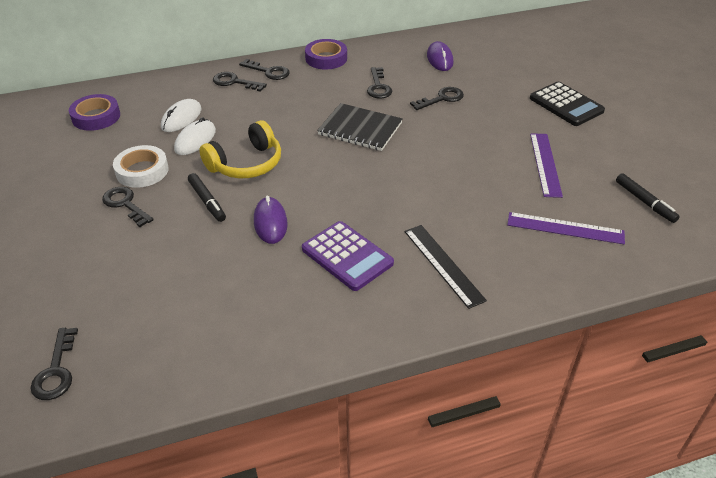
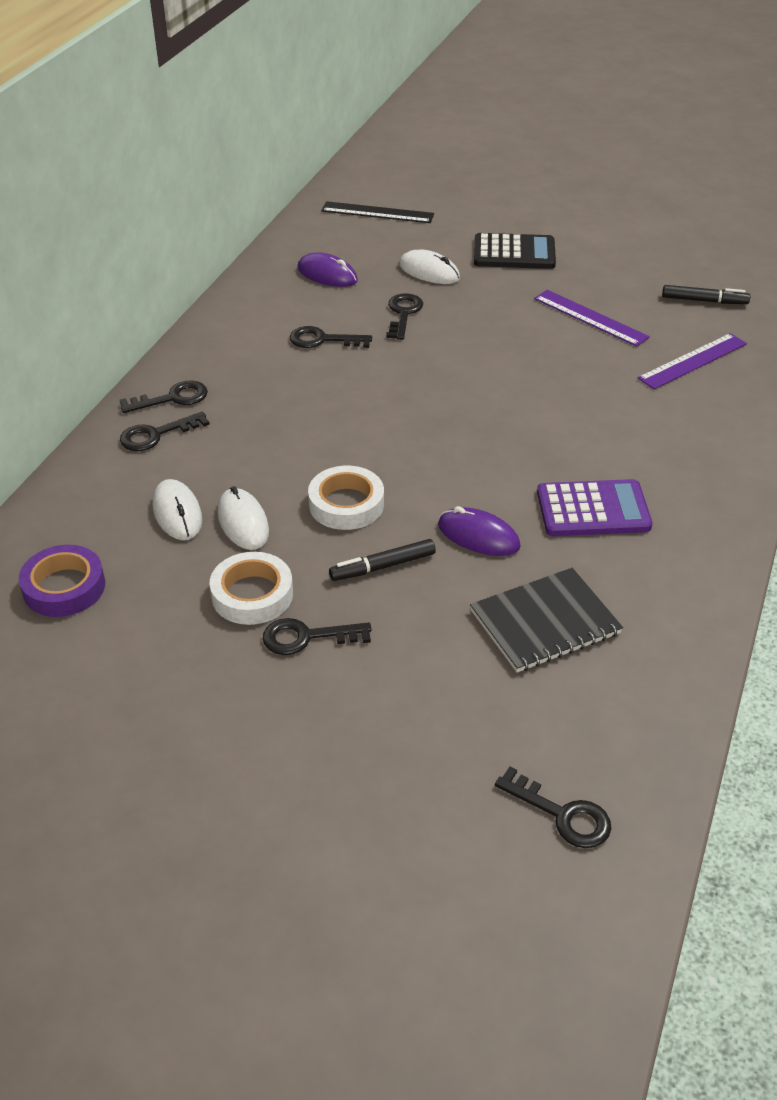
camera: 50 degrees left, 0 degrees up
black marker [188,173,226,222] -> black marker turned 150 degrees clockwise [329,539,436,581]
yellow headphones [199,120,281,178] -> white tape [308,466,384,530]
purple tape [305,39,347,70] -> none
black notebook [317,103,403,151] -> black notebook moved to [470,568,623,673]
black key [367,67,392,99] -> black key turned 150 degrees clockwise [290,326,372,348]
black ruler [404,225,487,309] -> black ruler moved to [321,201,434,223]
none -> white mouse [399,250,460,284]

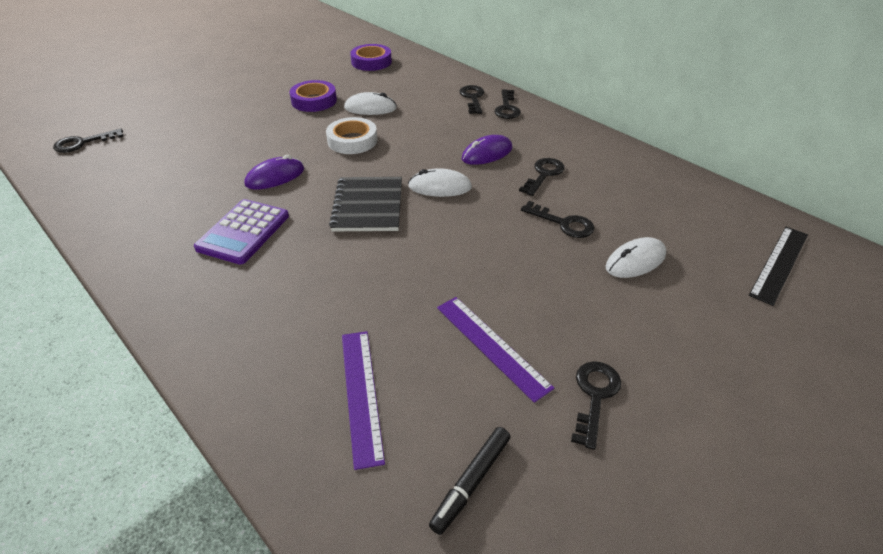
camera: 115 degrees right, 0 degrees up
white mouse [153,479,202,540] -> white mouse moved to [408,168,472,197]
white tape [210,552,293,625] -> purple tape [289,80,337,112]
black key [263,618,372,655] -> black key moved to [571,361,621,450]
purple mouse [297,253,358,287] -> purple mouse moved to [462,135,512,165]
black marker [329,539,436,581] -> none
black notebook [470,568,623,673] -> black notebook moved to [329,177,402,231]
black calculator [474,233,556,269] -> none
purple ruler [534,290,650,347] -> purple ruler turned 75 degrees clockwise [437,297,554,403]

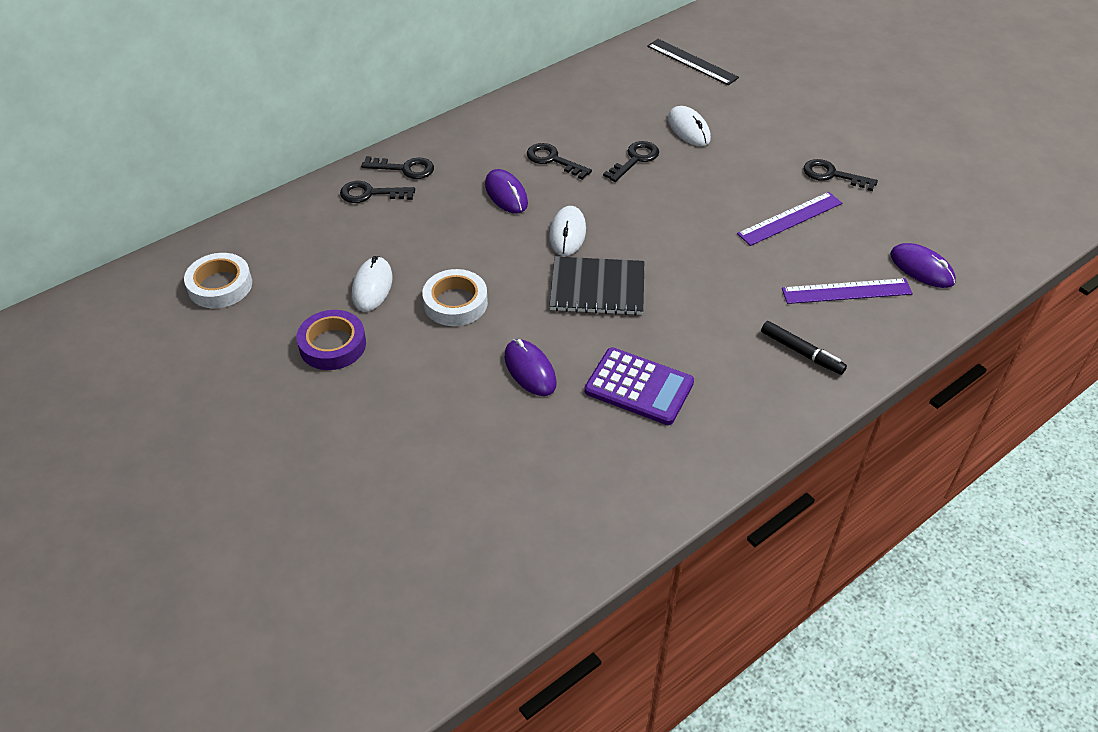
camera: 85 degrees left, 5 degrees up
black key [53,128,123,153] -> none
purple tape [350,44,392,71] -> white tape [184,253,252,308]
black marker [429,427,510,535] -> black marker moved to [761,321,847,375]
none -> purple mouse [890,243,956,288]

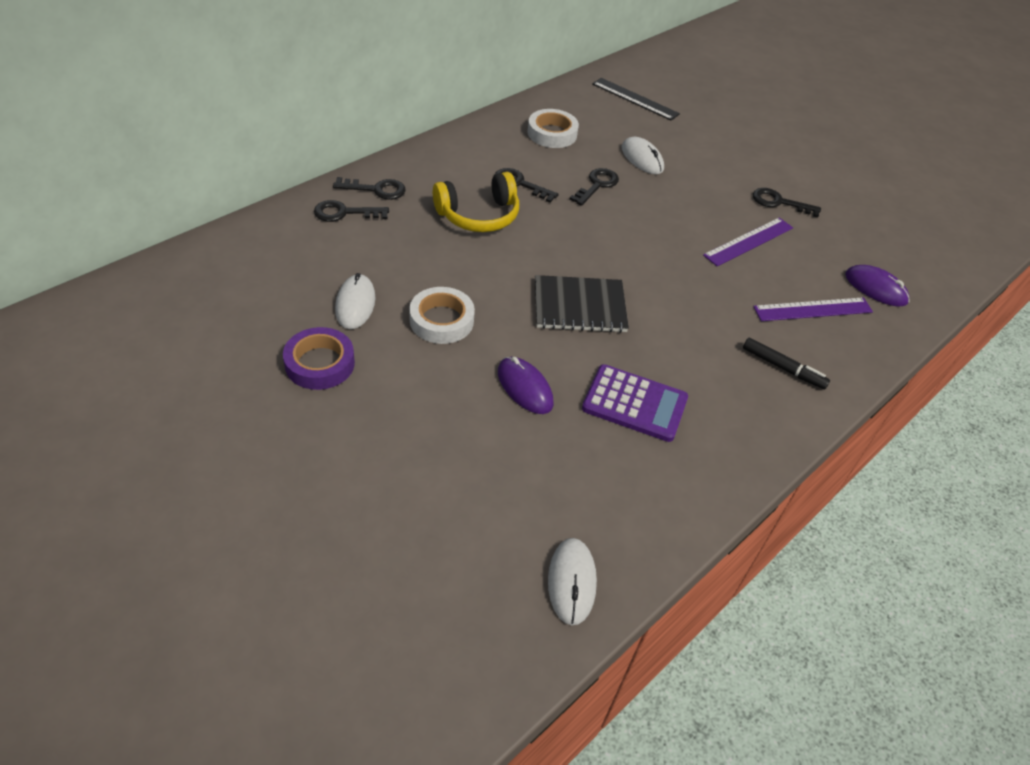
camera: 10 degrees left, 0 degrees up
white tape [184,253,252,308] -> white tape moved to [527,109,579,148]
purple mouse [485,169,528,214] -> yellow headphones [433,172,519,232]
white mouse [549,206,586,256] -> white mouse moved to [548,538,597,625]

